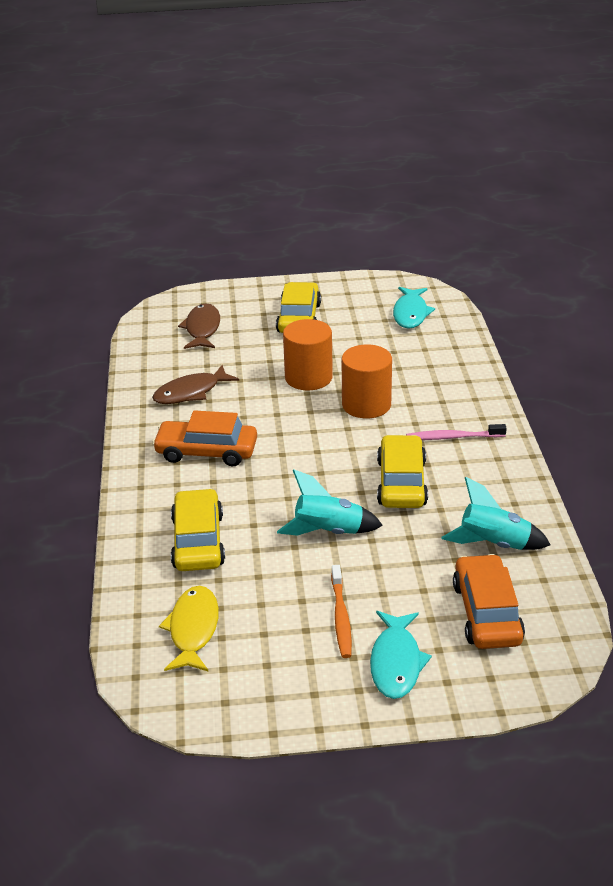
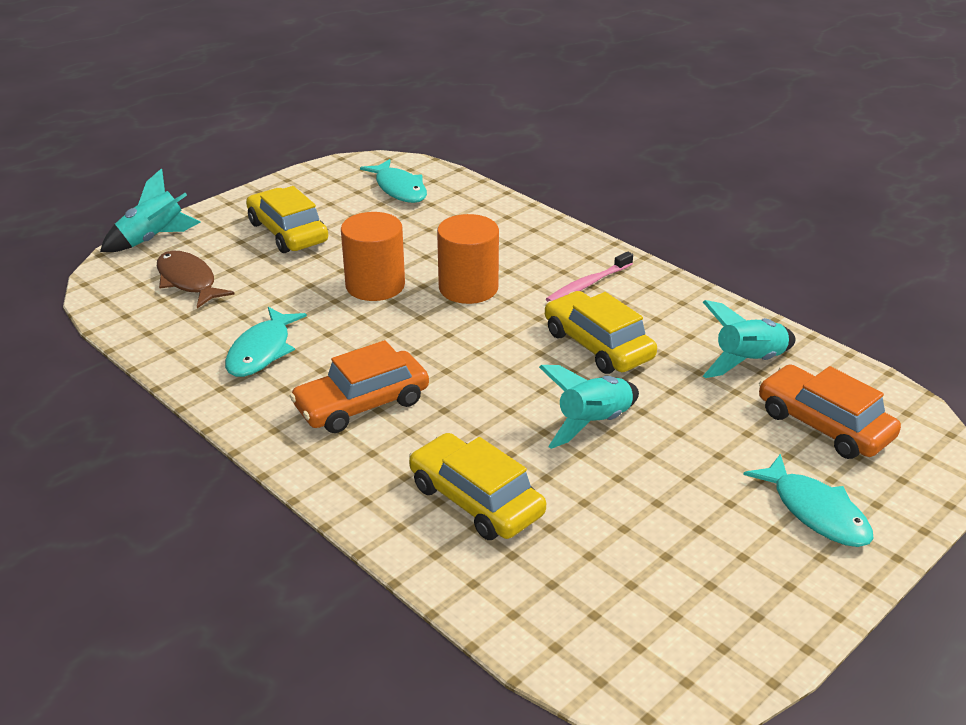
camera: 40 degrees left, 0 degrees up
brown fish [152,365,239,404] -> turquoise fish [225,307,307,377]
yellow fish [159,586,219,671] -> none
orange toothbrush [331,565,352,658] -> none
none -> turquoise rocket [100,168,201,252]

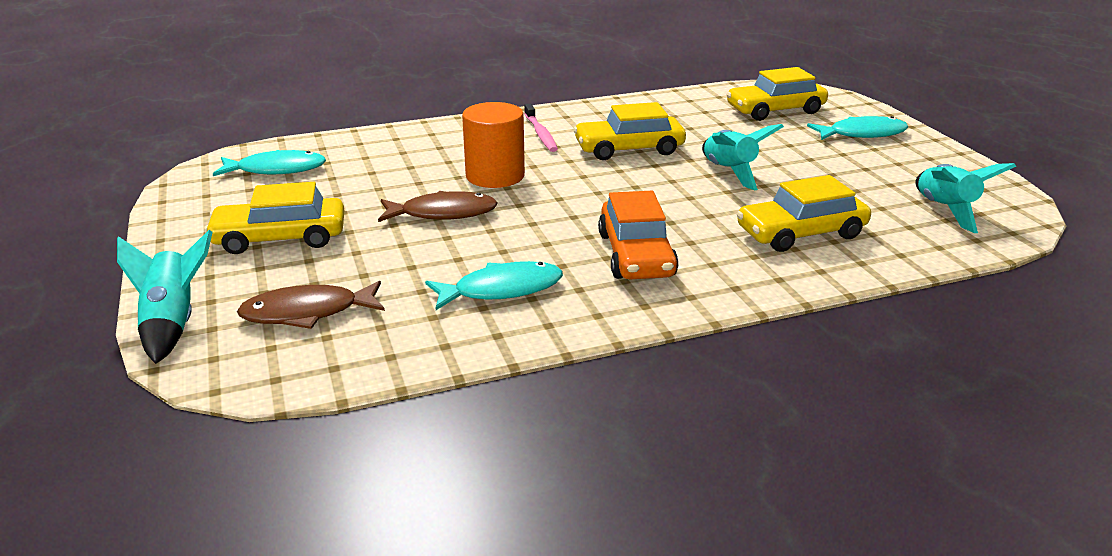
camera: 65 degrees left, 5 degrees down
turquoise fish [225,307,307,377] -> turquoise fish turned 60 degrees counterclockwise [425,261,563,310]
orange cylinder [341,212,405,301] -> brown fish [378,191,498,222]
turquoise rocket [703,300,796,378] -> turquoise rocket moved to [915,163,1016,233]
orange car [759,364,901,459] -> yellow car [726,67,828,121]

